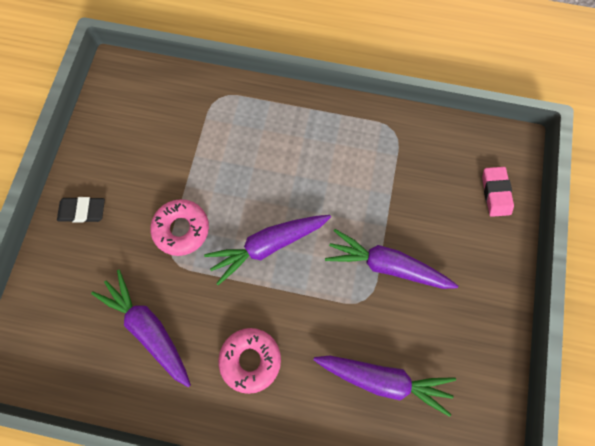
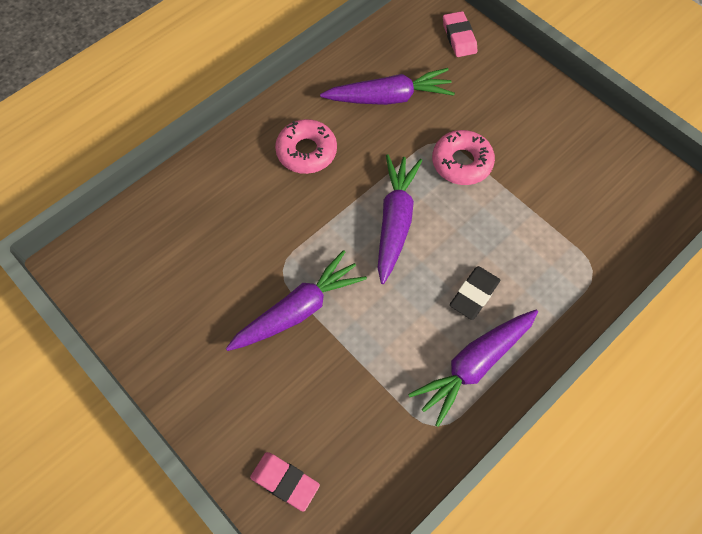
camera: 125 degrees right, 10 degrees down
black eraser [57,197,105,223] -> black eraser moved to [450,266,500,320]
purple carrot [314,356,456,417] -> purple carrot moved to [408,310,538,427]
none -> pink eraser [443,11,477,57]

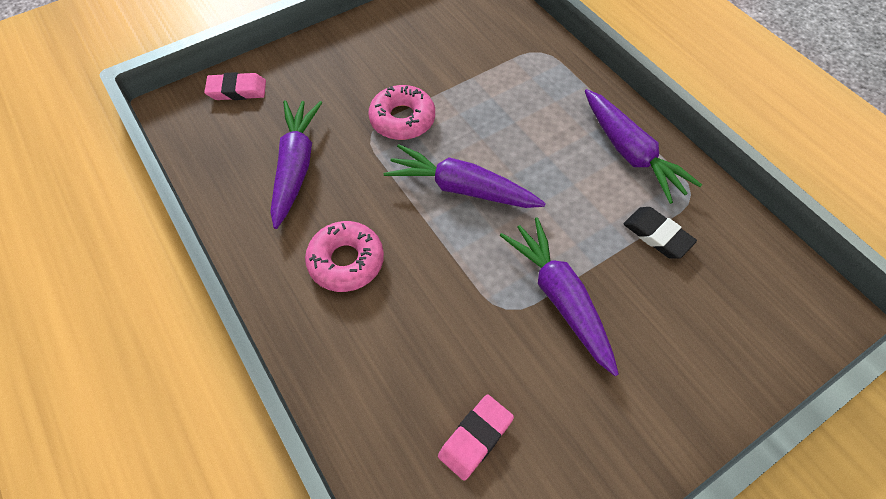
camera: 80 degrees left, 5 degrees down
pink eraser [250,452,320,512] -> pink eraser moved to [438,395,514,481]
black eraser [450,266,500,320] -> black eraser moved to [623,207,697,259]

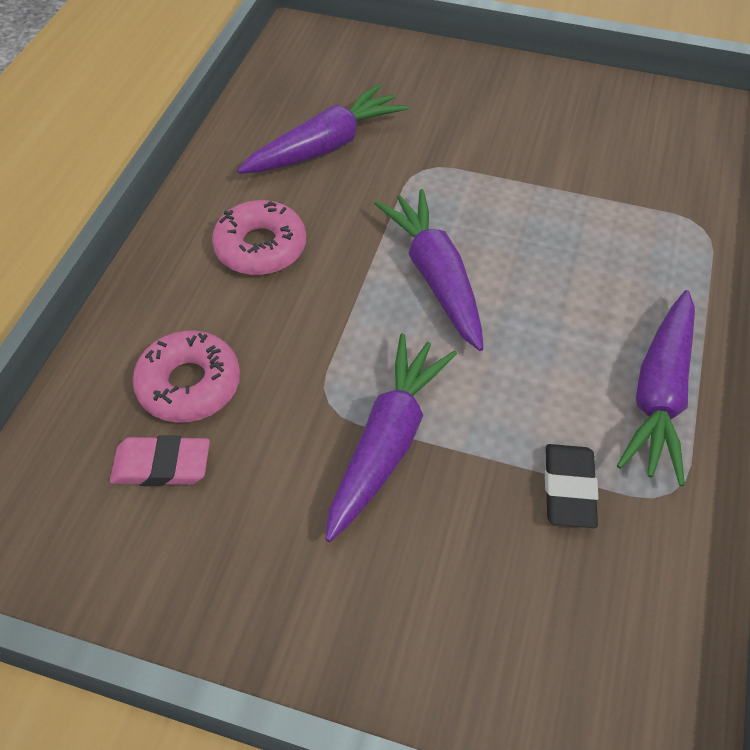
camera: 50 degrees right, 5 degrees down
pink eraser [204,72,266,100] -> none
pink donut [368,85,435,140] -> pink donut moved to [133,331,240,423]

